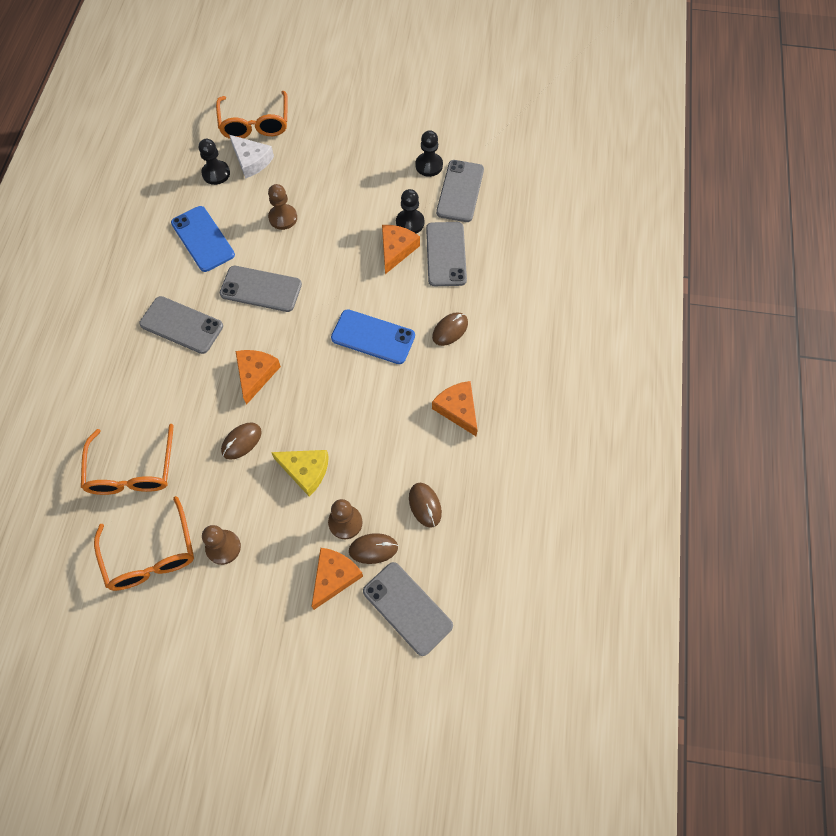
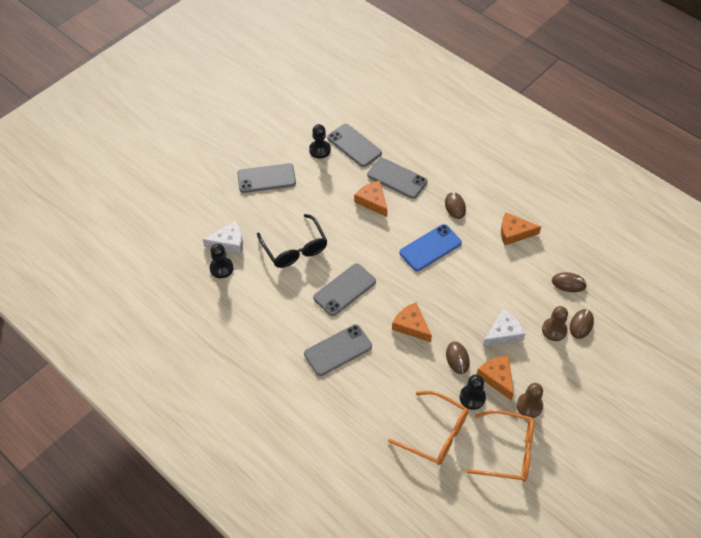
camera: 55 degrees left, 10 degrees down
blue phone [171,206,235,272] -> none
orange glasses [216,91,288,139] -> none
brown pawn [268,184,297,230] -> black glasses [257,214,327,268]
yellow cheese [271,450,329,496] -> white cheese [483,309,525,346]
orange cheese [311,548,363,610] -> orange cheese moved to [477,355,514,400]
grey phone [363,562,453,656] -> grey phone moved to [237,163,296,193]
black pawn [396,189,424,234] -> black pawn moved to [460,374,486,410]

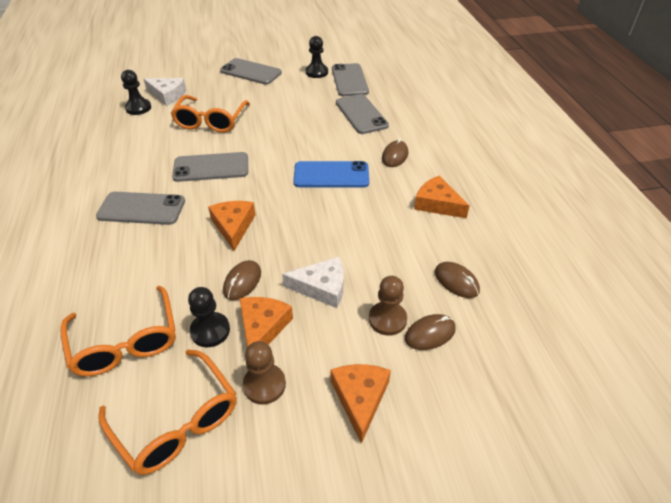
camera: 35 degrees right, 10 degrees down
black glasses [257,214,327,268] -> orange glasses [170,95,250,133]
orange cheese [354,181,388,217] -> orange cheese moved to [331,364,391,444]

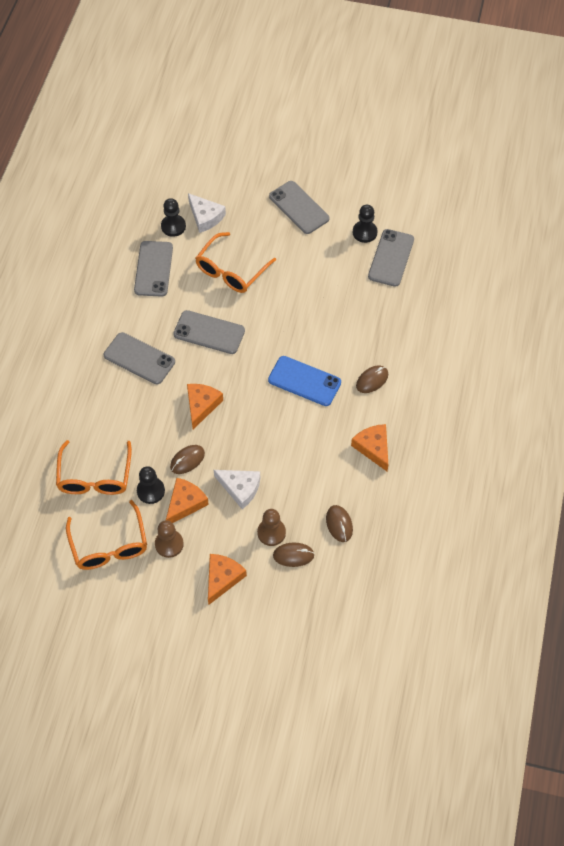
camera: 25 degrees right, 15 degrees up
grey phone [336,94,389,134] -> grey phone moved to [134,241,173,297]

